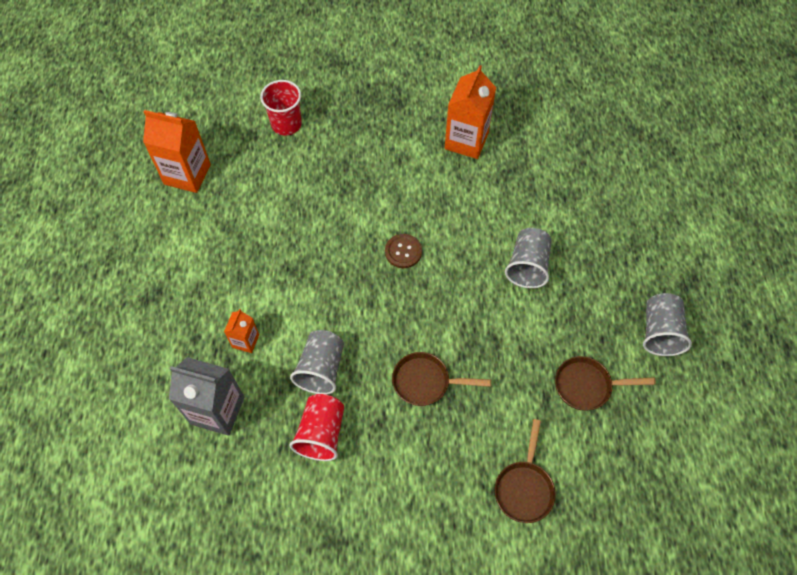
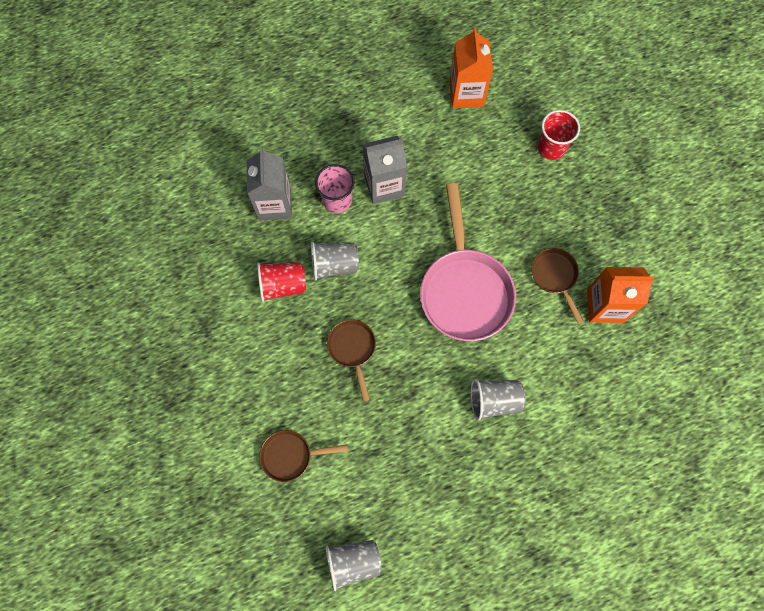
camera: 70 degrees right, 10 degrees up
orange carton [224,309,259,353] -> pink cup [315,164,355,213]
brown button [385,234,422,268] -> pink pan [420,183,516,341]
brown pan [555,356,656,411] -> brown pan moved to [531,248,583,324]
grey cup [643,293,692,356] -> grey cup moved to [326,540,382,591]
none -> grey carton [363,136,407,204]

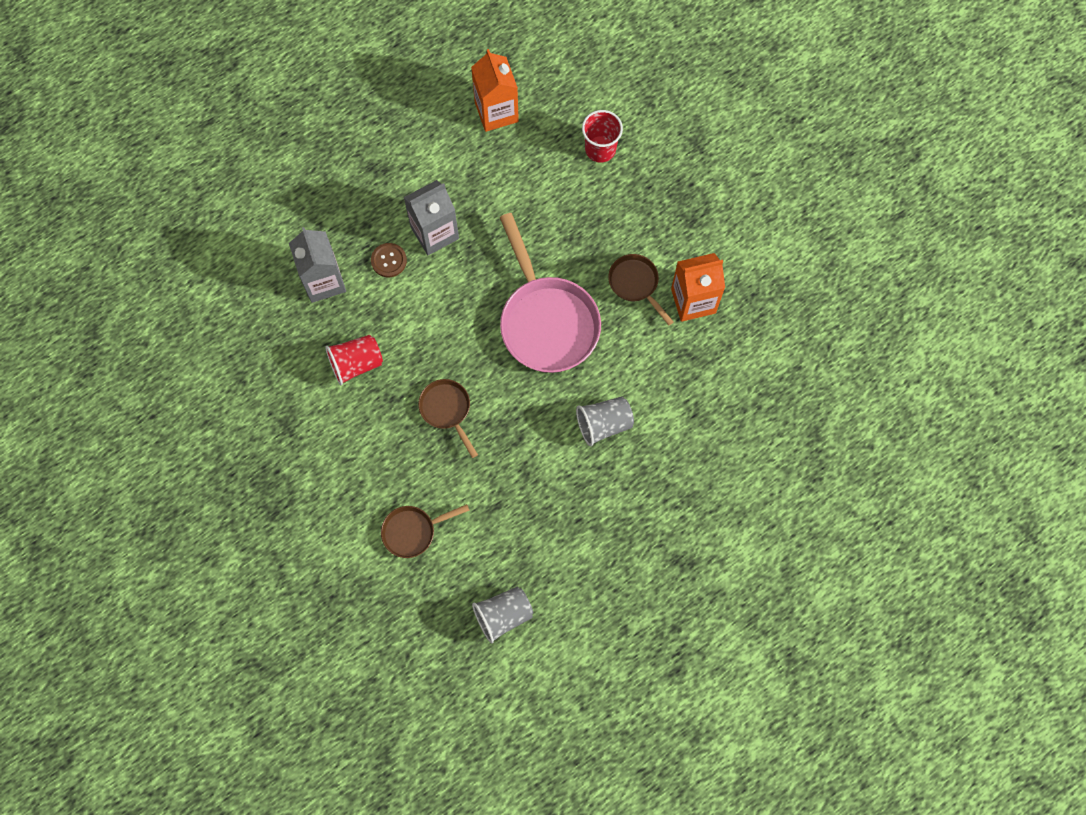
camera: 15 degrees left, 0 degrees up
grey cup [311,241,359,281] -> none
pink cup [315,164,355,213] -> brown button [371,243,407,277]

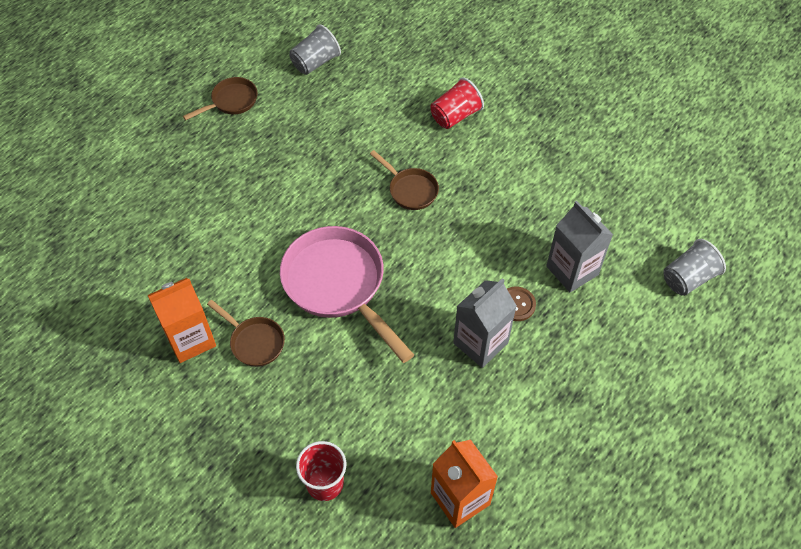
camera: 165 degrees right, 15 degrees down
red cup [325,335,383,385] -> red cup moved to [430,77,484,129]
brown pan [381,504,470,558] -> brown pan moved to [183,77,257,120]
grey cup [576,397,634,446] -> grey cup moved to [663,239,726,296]

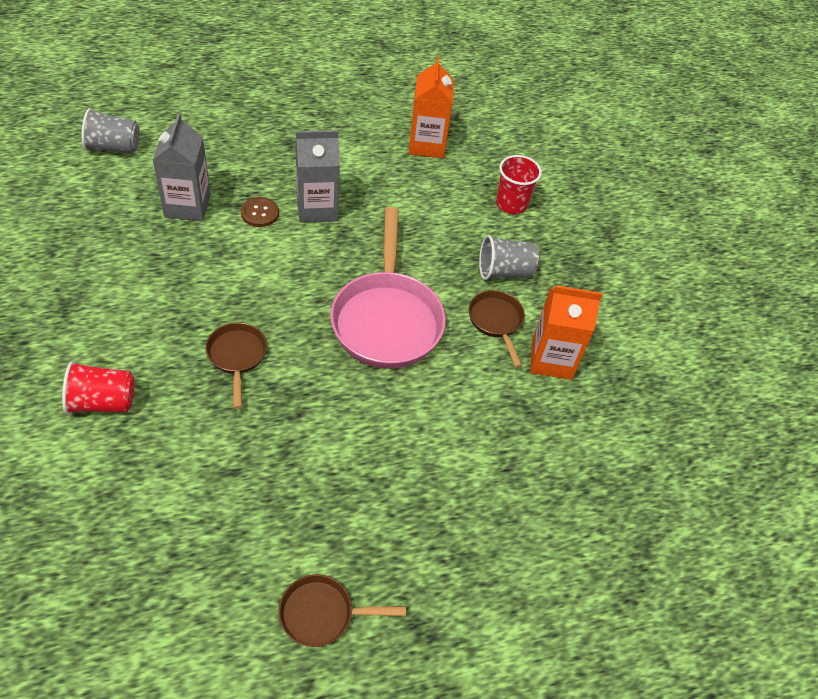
camera: 150 degrees left, 5 degrees down
grey cup [289,25,341,75] -> grey cup moved to [479,235,539,280]

